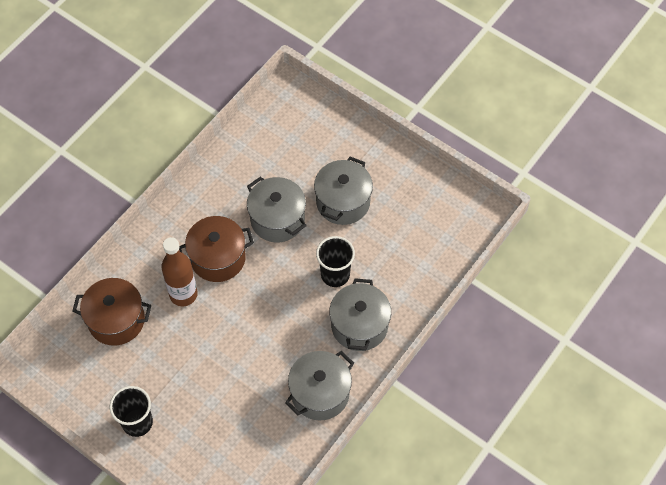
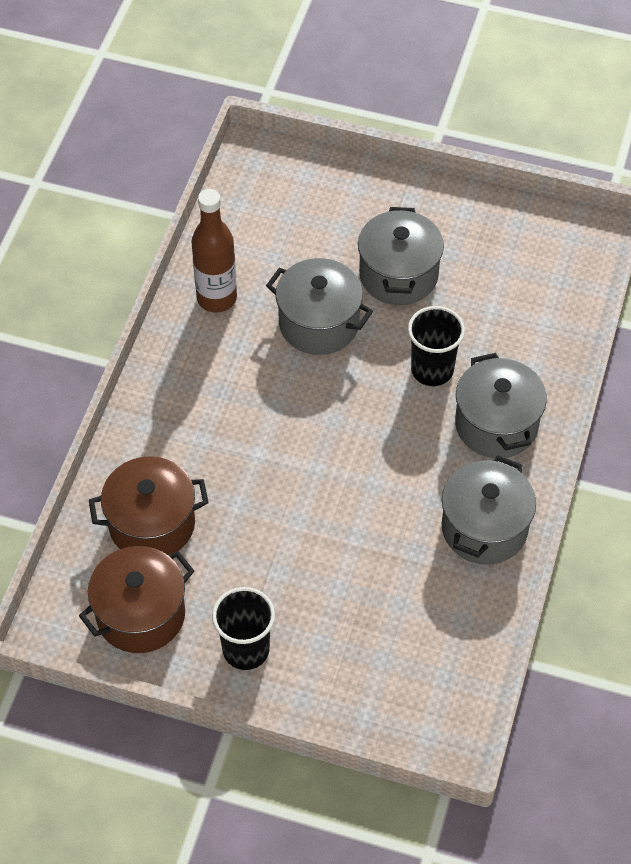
camera: 20 degrees left, 5 degrees down
brown bottle [161,237,198,306] -> brown bottle moved to [191,189,237,313]
brown pot [179,216,254,282] -> brown pot moved to [79,546,194,653]

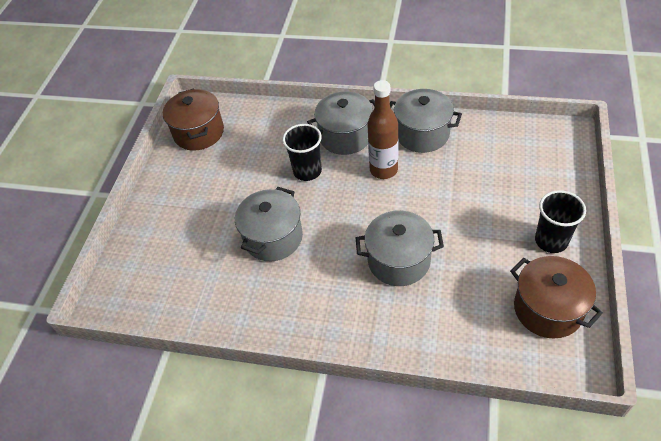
camera: 90 degrees left, 5 degrees down
brown pot [89,456,209,555] -> brown pot moved to [163,89,224,151]
brown bottle [191,189,237,313] -> brown bottle moved to [367,80,398,179]
grey pot [358,207,444,305] -> grey pot moved to [356,211,444,286]

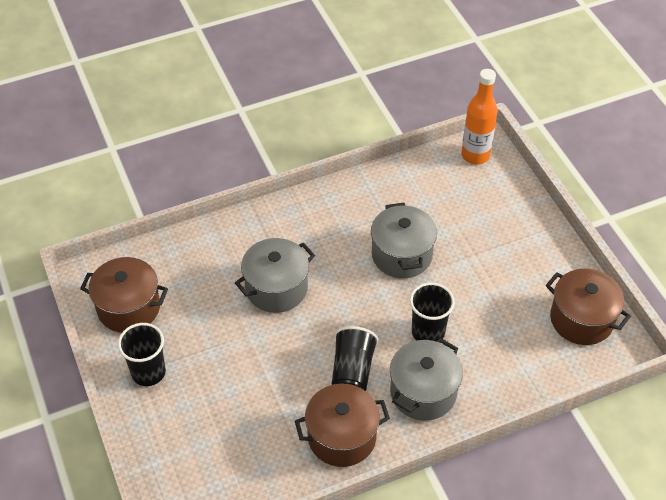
camera: 140 degrees right, 0 degrees up
brown bottle [367,80,398,179] -> black cup [332,326,378,391]
grey pot [390,89,462,153] -> brown pot [295,384,390,467]
none -> orange bottle [461,69,498,165]

